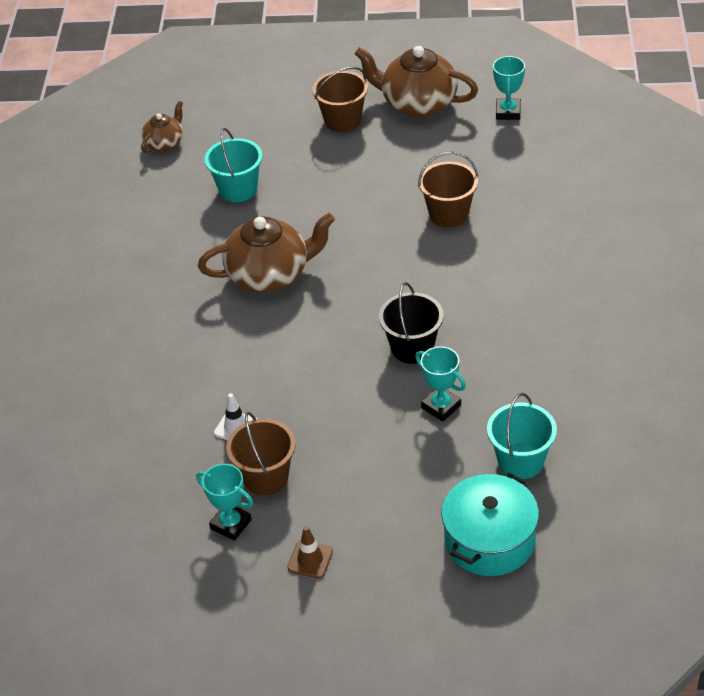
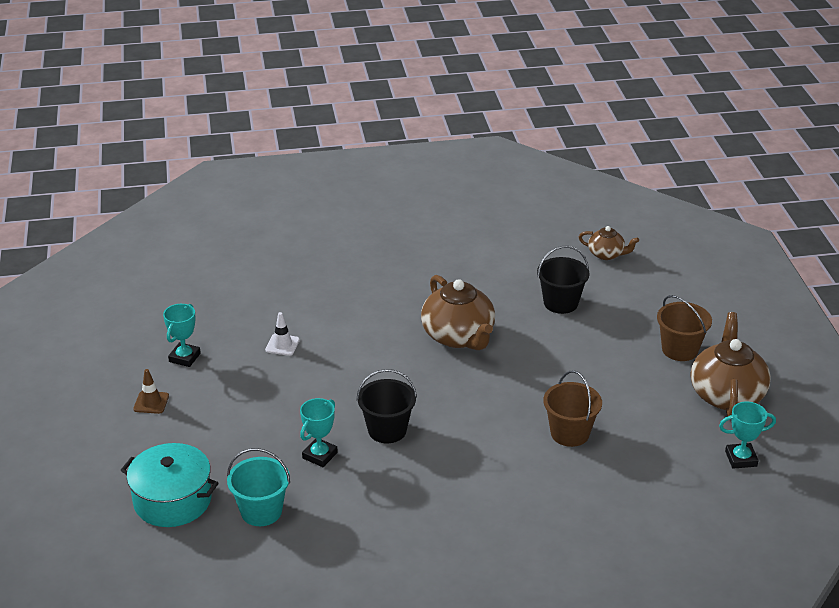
camera: 75 degrees right, 10 degrees down
turquoise bucket [205,128,263,202] -> black bucket [537,246,590,314]
brown bucket [226,412,295,495] -> none

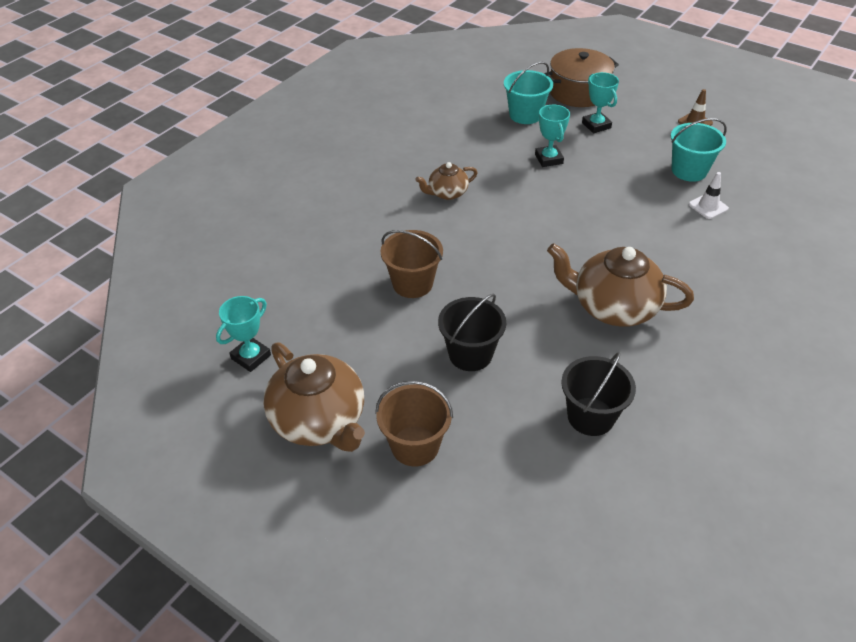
camera: 135 degrees right, 10 degrees up
turquoise pot [121,443,219,527] -> brown pot [545,48,619,107]
turquoise trophy [163,304,201,367] -> turquoise trophy moved to [582,72,619,133]
black bucket [356,369,417,443] -> black bucket moved to [438,293,506,371]
brown teapot [579,226,639,260] -> brown teapot moved to [416,162,478,200]
none -> turquoise bucket [671,118,727,182]

